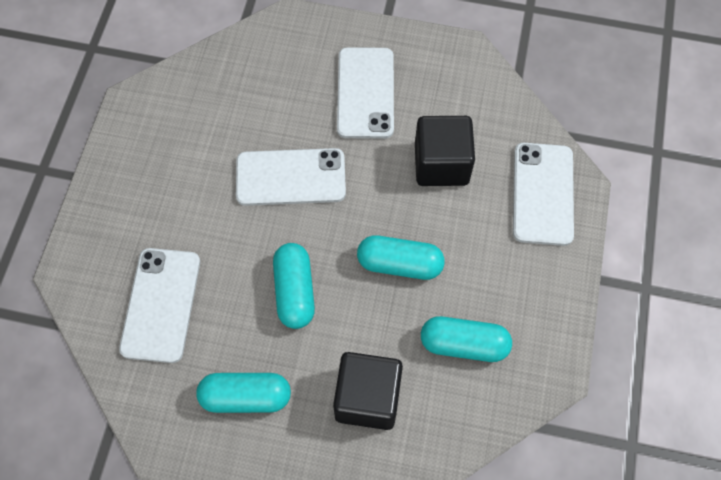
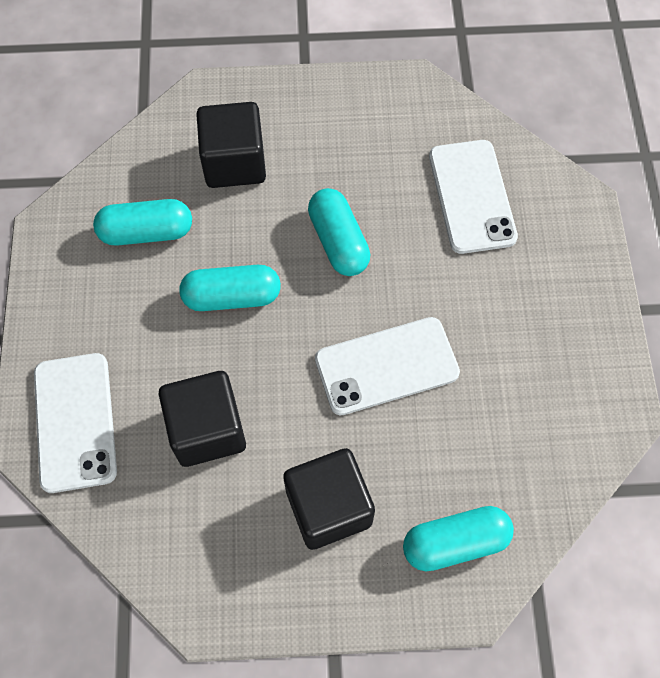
camera: 165 degrees right, 0 degrees up
turquoise capsule [196,373,291,413] -> turquoise capsule moved to [403,506,514,571]
white phone [337,47,394,139] -> black cube [283,448,375,550]

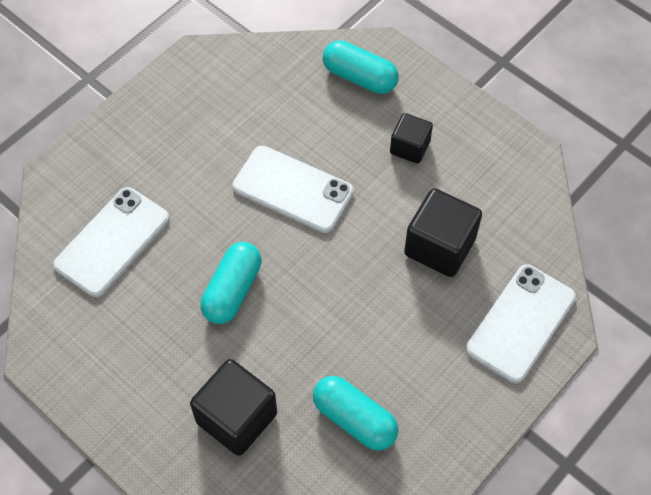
camera: 135 degrees left, 5 degrees down
turquoise capsule [179,265,281,311] -> none
black cube [283,448,375,550] -> black cube [390,113,433,164], size x0.61

